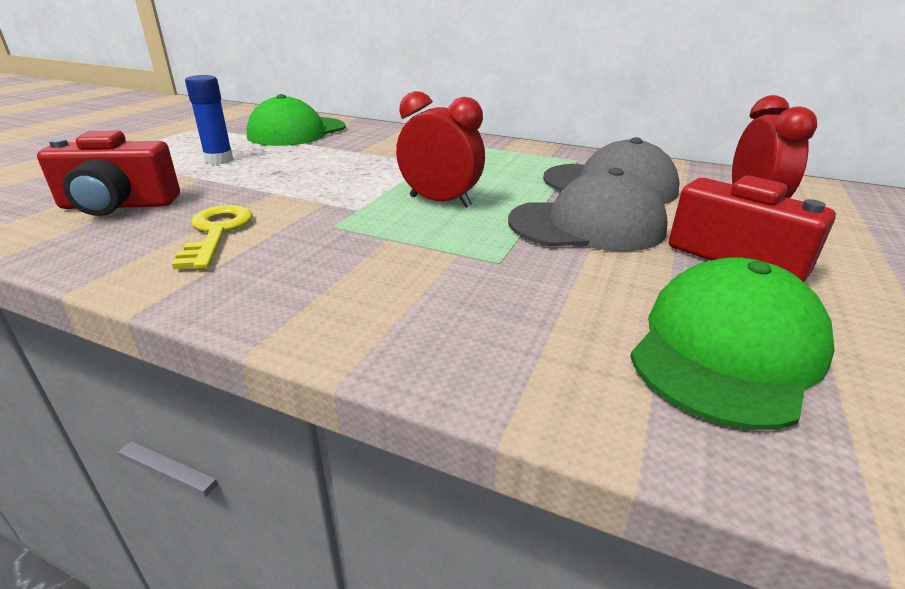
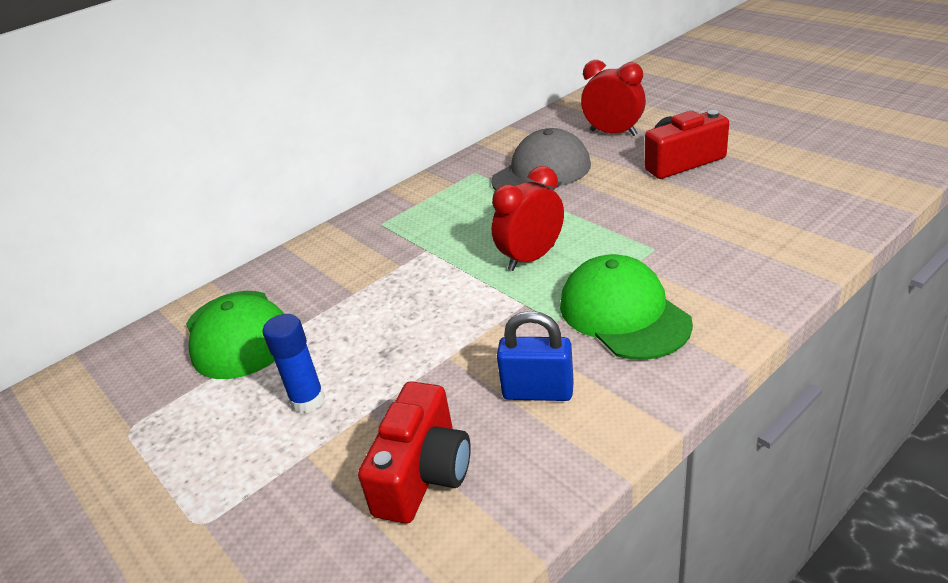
camera: 60 degrees left, 5 degrees up
yellow key [172,205,253,269] -> blue padlock [497,311,574,401]
grey cap [508,168,668,251] -> none
green cap [630,257,835,430] -> green cap moved to [560,254,693,360]

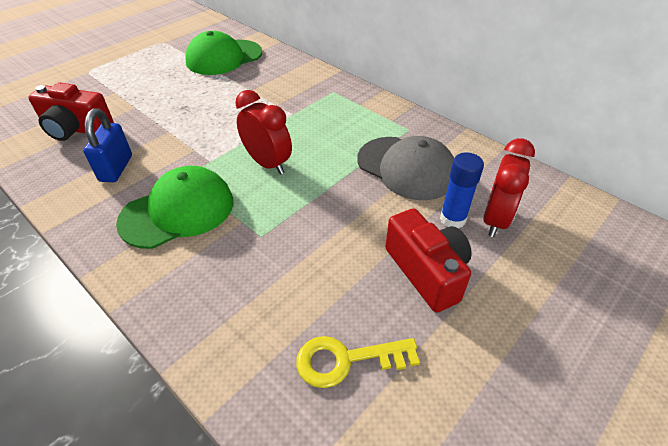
camera: 80 degrees right, 10 degrees up
blue glue stick [263,314,325,413] -> blue glue stick moved to [440,152,484,228]
none -> yellow key [296,336,420,388]

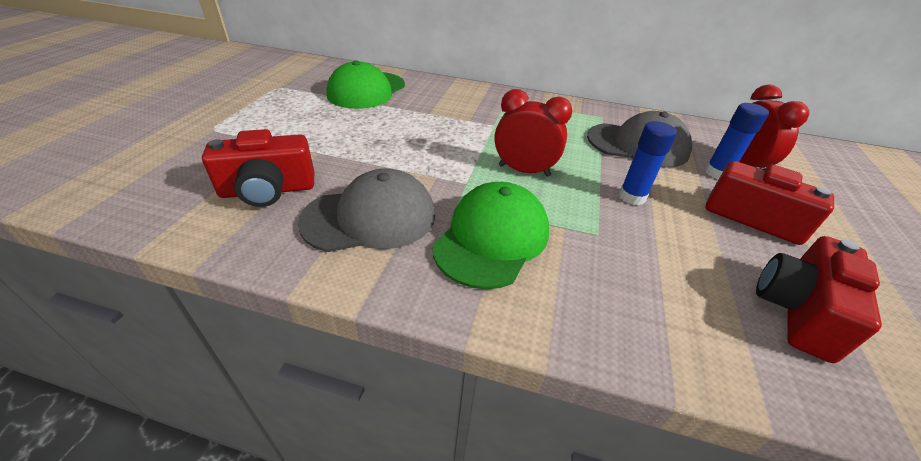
camera: 30 degrees left, 5 degrees down
blue padlock [83,108,132,182] -> grey cap [298,168,435,252]
yellow key [296,336,420,388] -> red camera [756,236,882,363]
none -> blue glue stick [619,121,677,205]

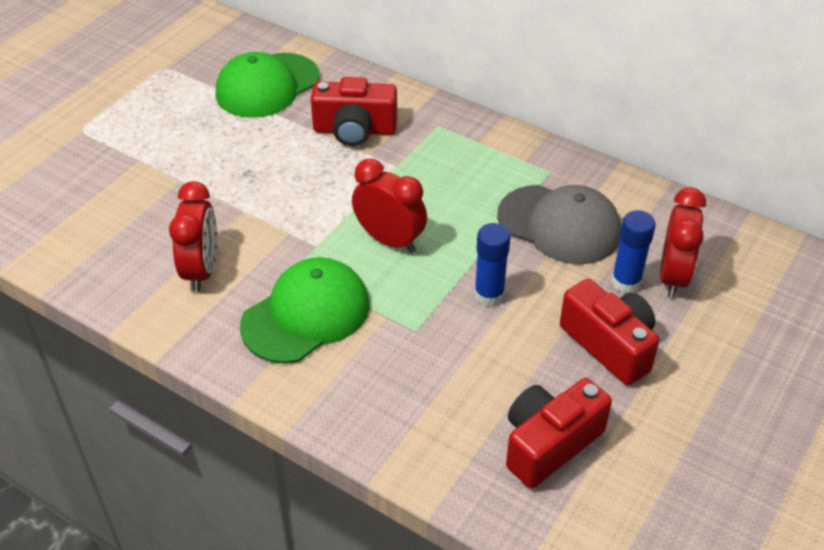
camera: 20 degrees right, 5 degrees up
red camera [202,129,314,207] -> red camera moved to [311,77,397,146]
grey cap [298,168,435,252] -> red clock [169,181,217,292]

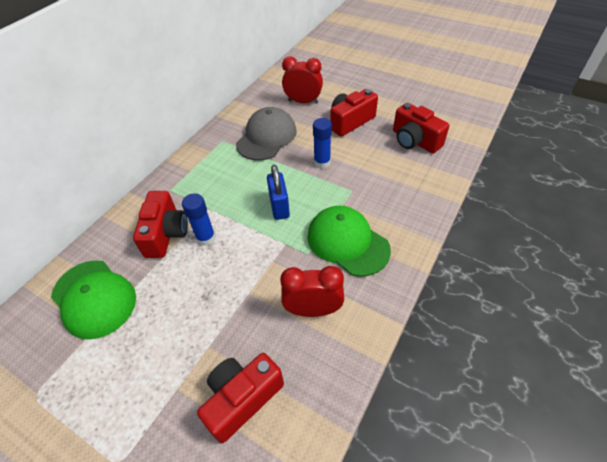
camera: 90 degrees left, 5 degrees up
red clock [352,159,427,253] -> blue padlock [267,164,290,220]
blue glue stick [611,210,656,293] -> blue glue stick moved to [182,193,216,246]
none -> red camera [197,353,284,443]

